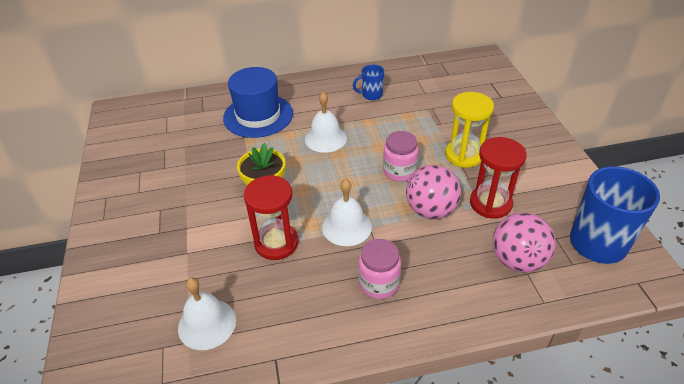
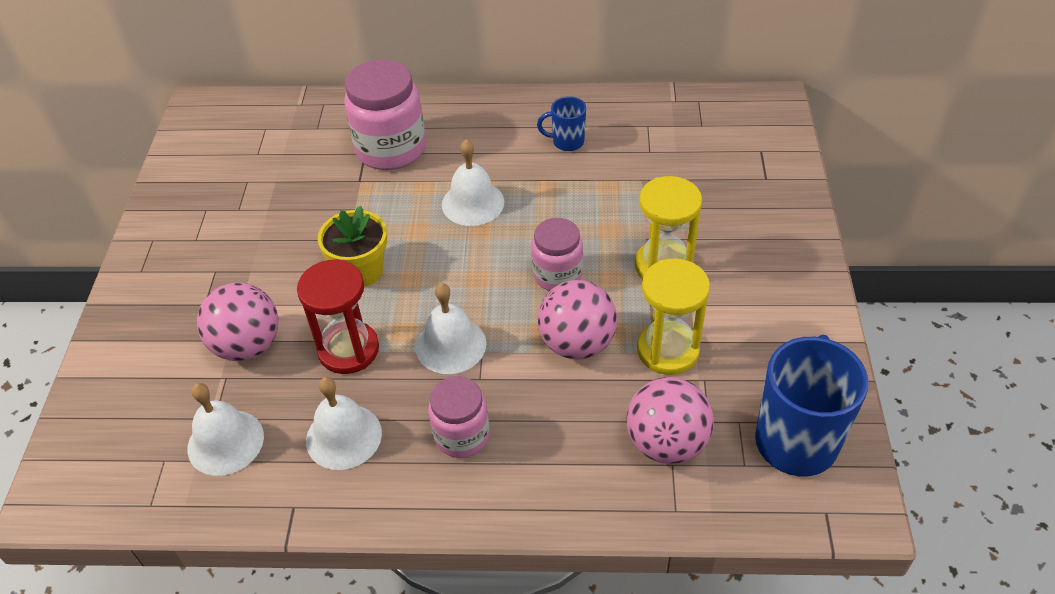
camera: 15 degrees right, 5 degrees up
blue hat [223,67,293,138] -> pink jar [344,59,426,170]
red hourglass [470,137,527,219] -> yellow hourglass [637,259,710,375]
none -> pink ball [197,282,279,361]
none -> white bell [306,377,382,470]

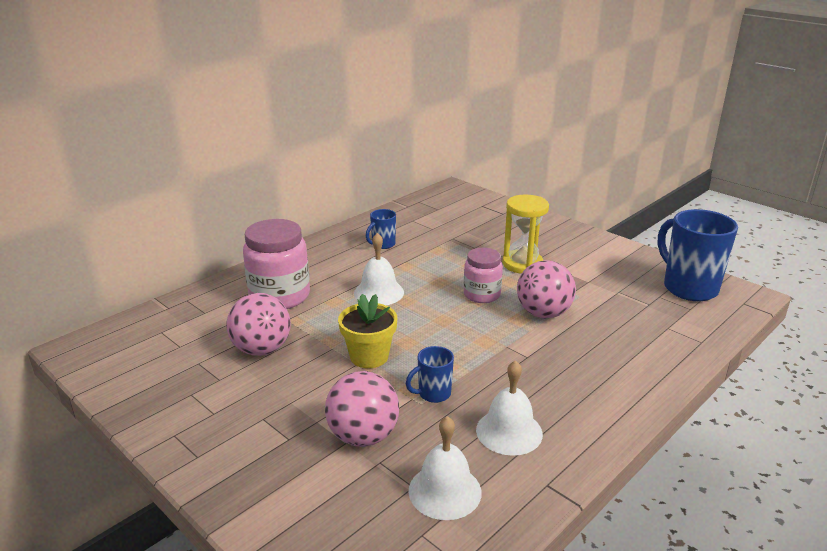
camera: 50 degrees left, 20 degrees down
red hourglass [297,260,379,374] -> blue mug [406,346,454,403]
white bell [416,283,486,374] -> none
pink jar [428,376,490,458] -> none
pink ball [627,377,714,464] -> pink ball moved to [227,293,291,356]
yellow hourglass [637,259,710,375] -> none

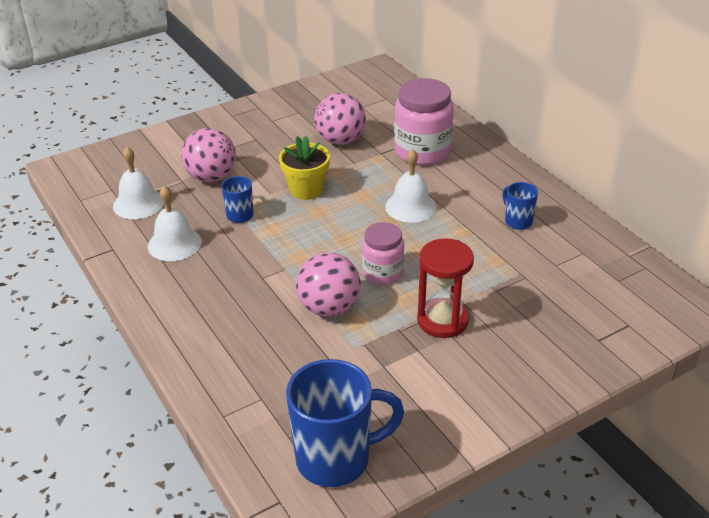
camera: 105 degrees right, 10 degrees up
yellow hourglass [502,195,549,274] -> red hourglass [417,238,474,338]

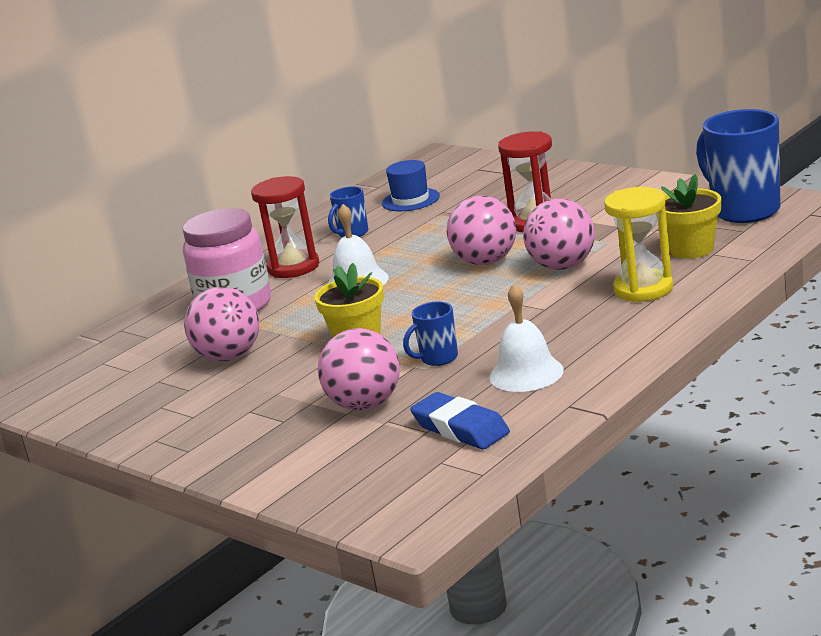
camera: 105 degrees left, 15 degrees down
white bell [113,147,164,219] -> blue eraser [410,392,510,449]
pink jar [362,222,404,285] -> pink ball [447,196,516,265]
none -> red hourglass [251,176,319,278]
none -> blue hat [382,160,440,211]
none -> yellow hourglass [604,187,673,302]
none -> yellow flower pot [661,174,721,259]

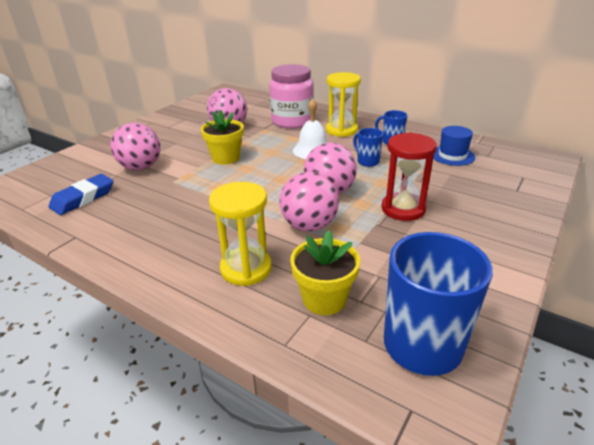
camera: 80 degrees right, 10 degrees up
red hourglass [251,176,319,278] -> yellow hourglass [326,72,361,137]
blue mug [403,301,458,366] -> blue mug moved to [353,128,383,167]
white bell [490,284,564,392] -> none

